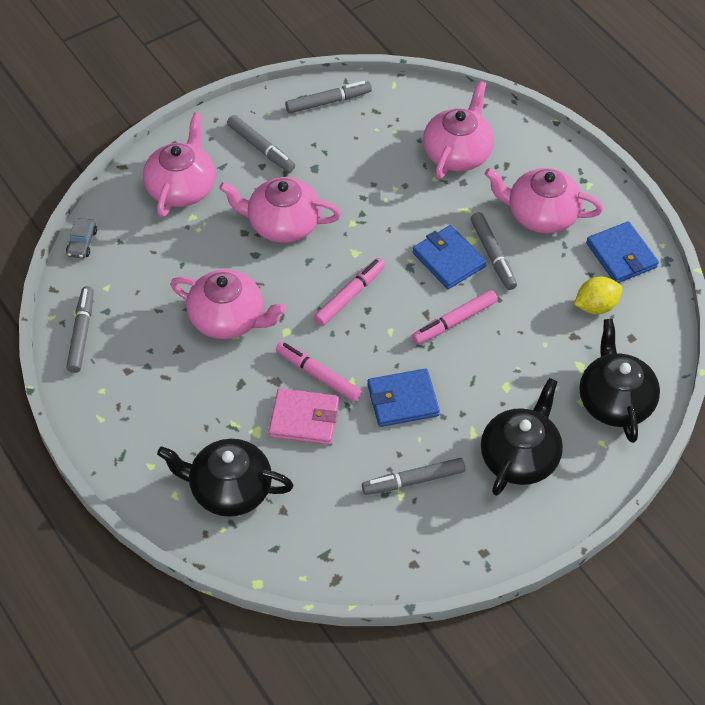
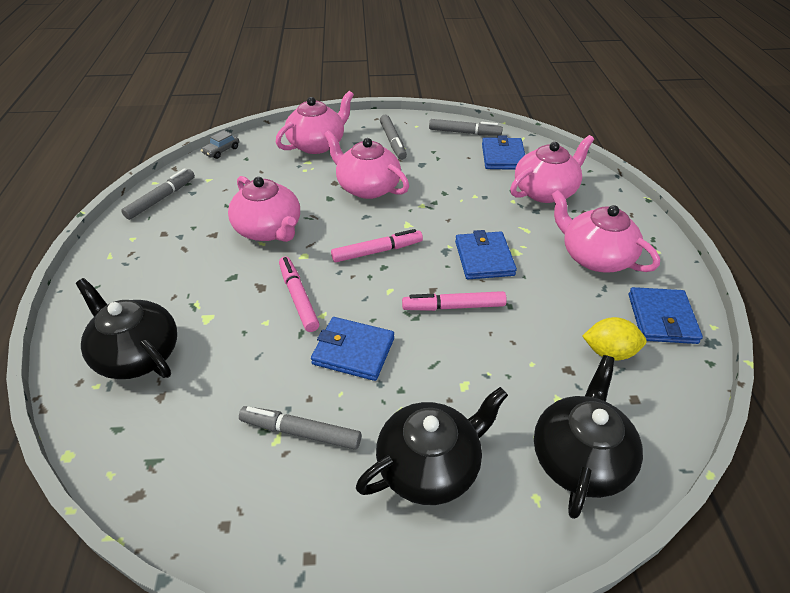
camera: 30 degrees right, 10 degrees down
pink wallet [269,388,339,445] -> none
grey marker [471,212,517,290] -> none
none -> blue wallet [482,135,525,170]

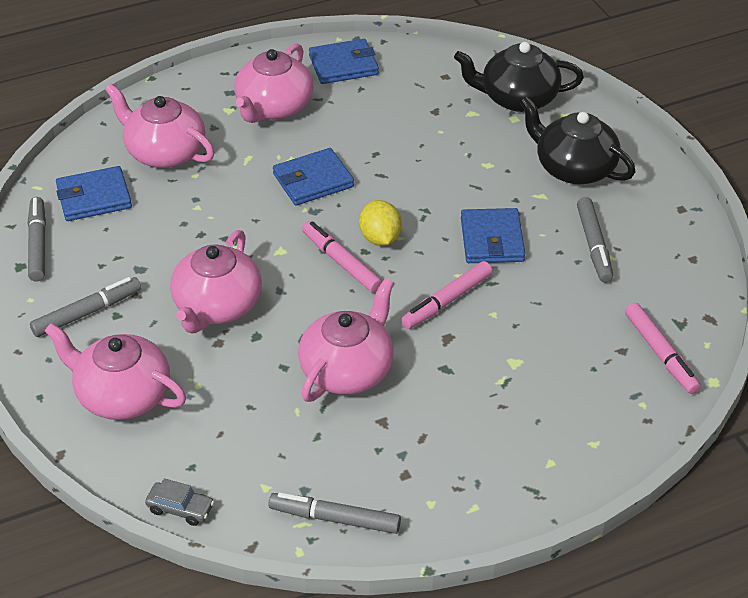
camera: 110 degrees left, 0 degrees up
black teapot [76,278,177,379] -> none
pink marker [402,291,507,311] -> pink marker moved to [625,303,701,394]
yellow lemon [582,317,646,361] -> yellow lemon moved to [359,200,402,246]

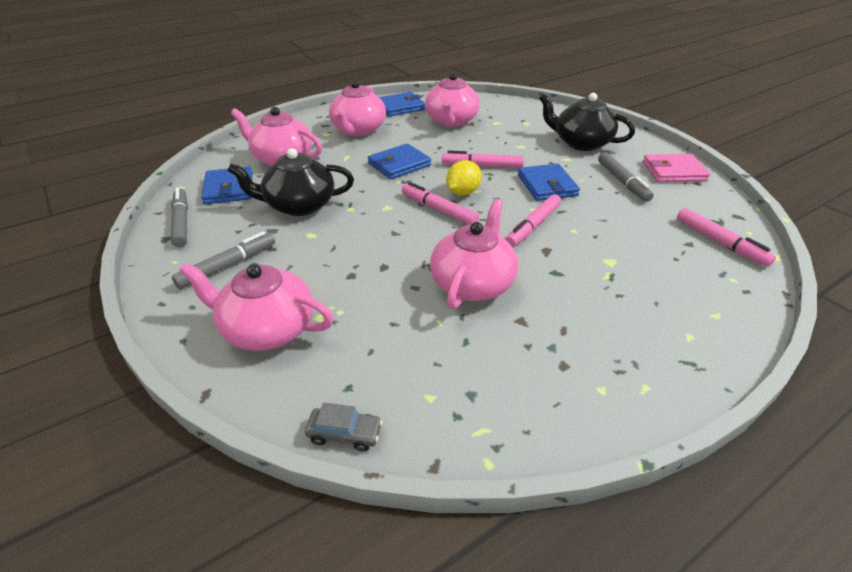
camera: 10 degrees left, 5 degrees down
blue wallet [56,166,132,221] -> blue wallet turned 75 degrees counterclockwise [201,166,252,204]
pink teapot [170,230,262,333] -> pink teapot moved to [425,72,480,127]
grey marker [268,492,401,534] -> none
yellow lemon [359,200,402,246] -> yellow lemon turned 60 degrees clockwise [446,160,482,195]
black teapot [454,42,584,112] -> black teapot moved to [227,148,354,216]
none -> pink marker [442,150,524,168]
none -> pink wallet [643,154,710,182]

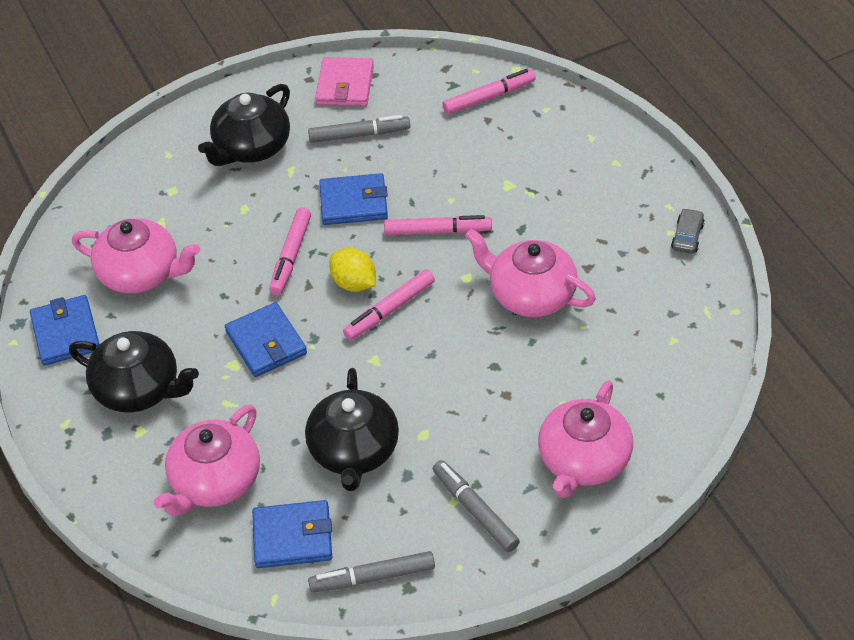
camera: 80 degrees left, 10 degrees up
grey car [305,403,383,451] -> grey car moved to [671,208,705,254]
pink teapot [329,80,386,136] -> black teapot [69,331,199,412]
pink marker [505,194,561,247] -> pink marker turned 45 degrees counterclockwise [384,215,492,235]

